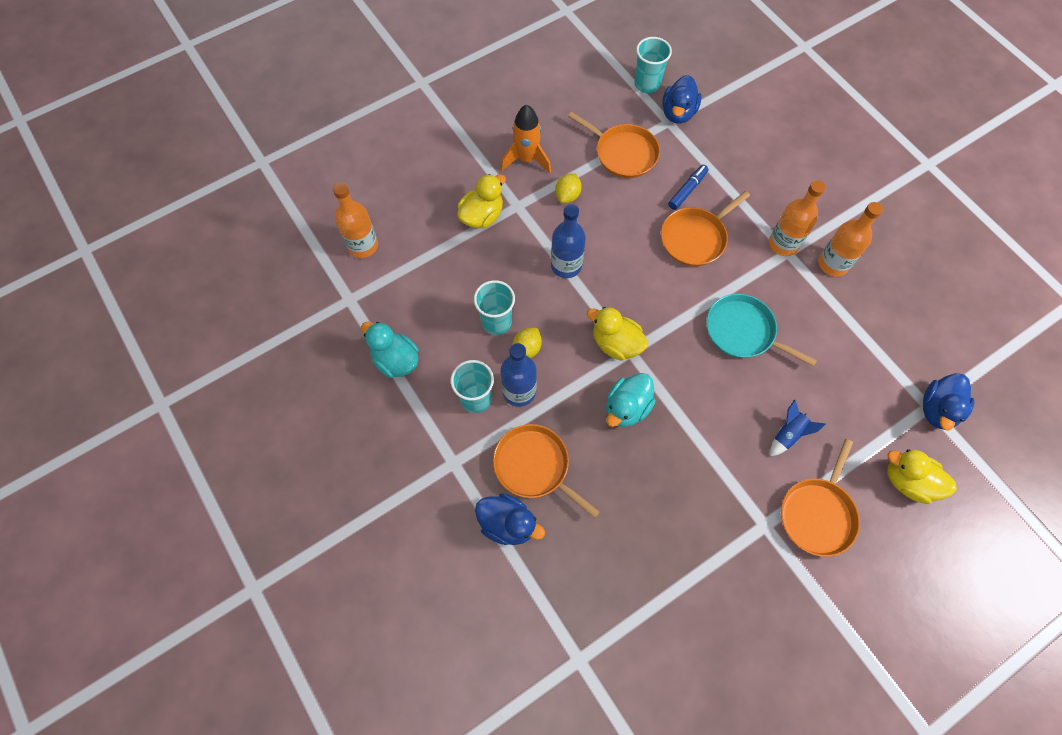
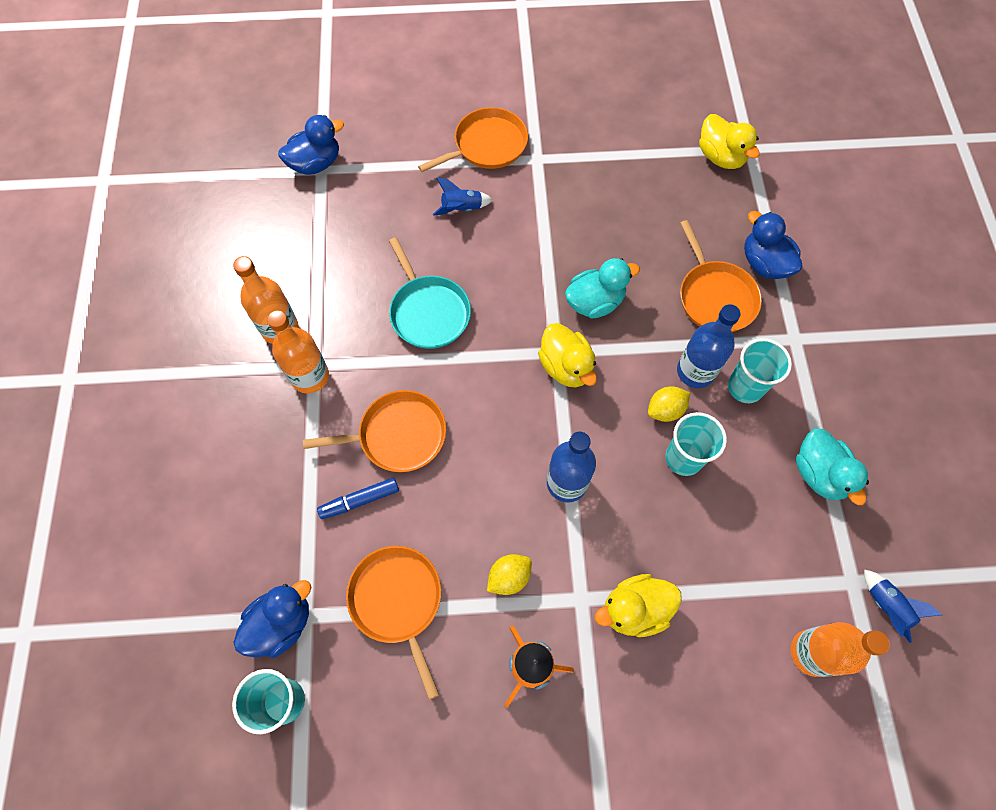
camera: 150 degrees left, 0 degrees up
yellow duck [887,449,957,504] -> yellow duck moved to [699,114,760,169]
none -> blue rocket [864,570,942,643]

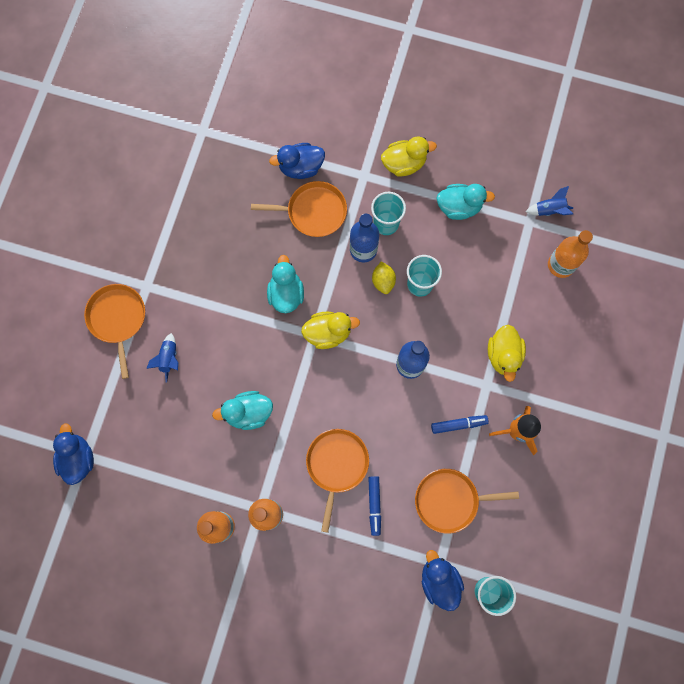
camera: 70 degrees left, 10 degrees up
turquoise pan [389,237,471,349] -> turquoise duck [212,391,273,430]
yellow lemon [487,554,532,595] -> blue marker [431,415,489,434]
yellow duck [699,114,760,169] -> yellow duck moved to [381,137,437,177]

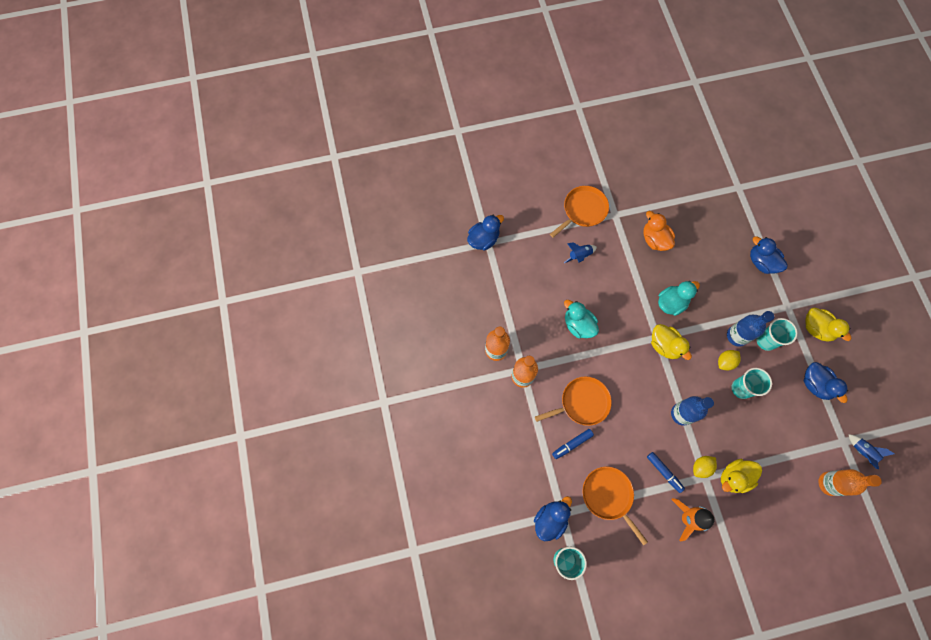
camera: 60 degrees right, 5 degrees down
orange pan [251,181,347,237] -> none
turquoise duck [436,184,495,220] -> blue duck [804,362,848,403]
none -> orange duck [644,211,675,251]
none -> yellow lemon [693,456,717,478]

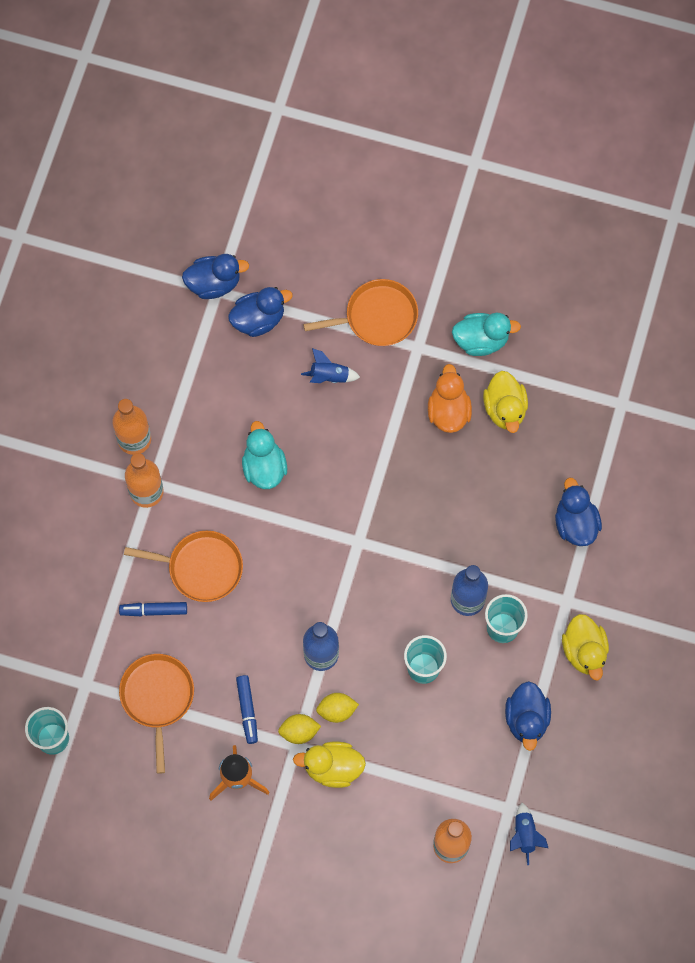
camera: 30 degrees right, 0 degrees up
blue duck [534,496,572,541] -> blue duck moved to [228,287,293,337]
yellow duck [651,324,692,360] -> yellow duck moved to [483,371,528,433]
turquoise duck [658,281,700,316] -> turquoise duck moved to [452,313,521,356]
yellow lemon [718,350,741,370] -> yellow lemon moved to [316,693,359,723]

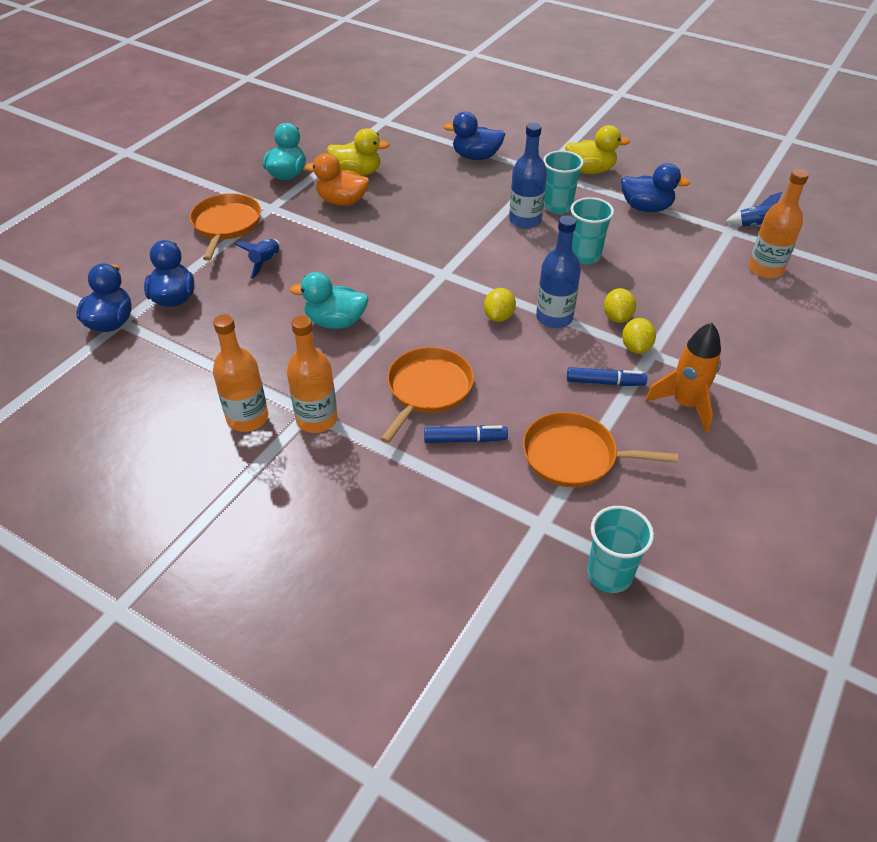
camera: 75 degrees left, 25 degrees down
blue marker [119,602,187,616] -> blue marker turned 105 degrees counterclockwise [424,425,508,443]
yellow duck [293,741,366,788] -> none
none -> yellow lemon [484,288,516,322]

